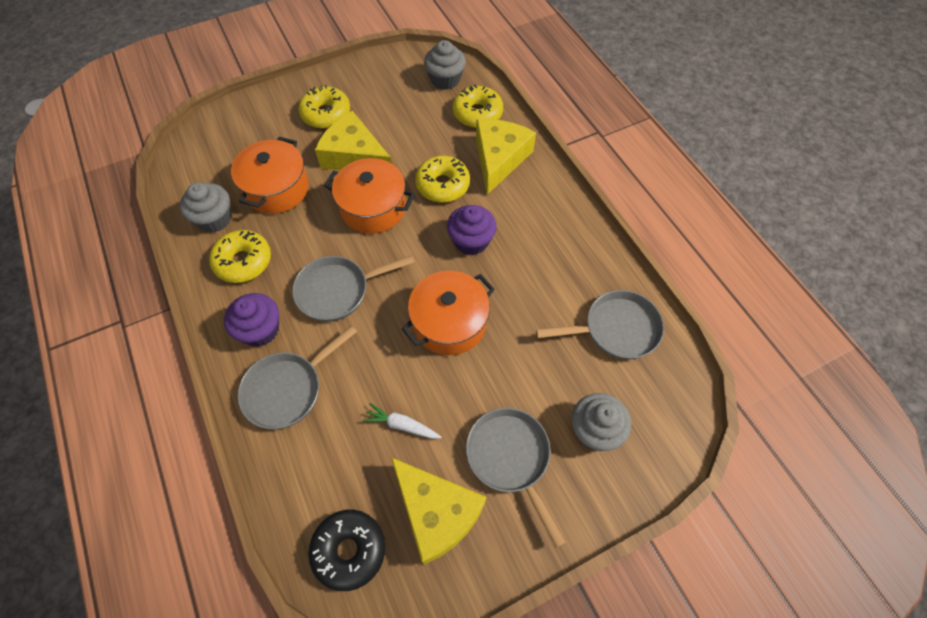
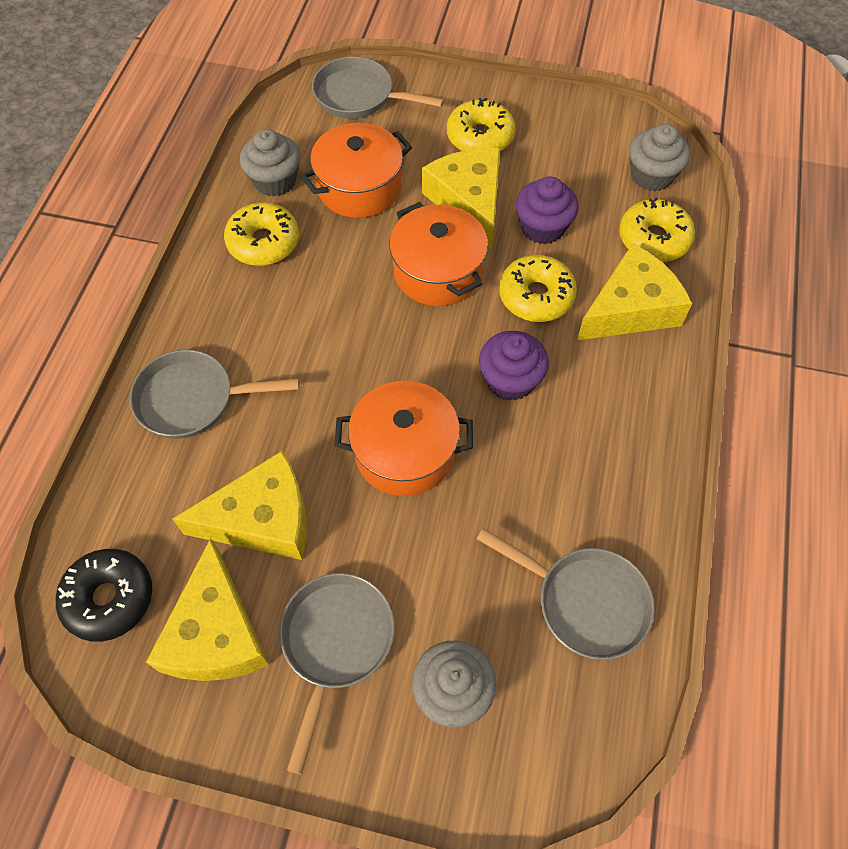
camera: 40 degrees right, 0 degrees up
purple cupcake [224,293,279,347] -> purple cupcake moved to [516,177,579,244]
grey pan [292,255,414,322] -> grey pan moved to [312,57,444,119]
white carrot [363,403,441,439] -> yellow cheese [173,451,307,560]

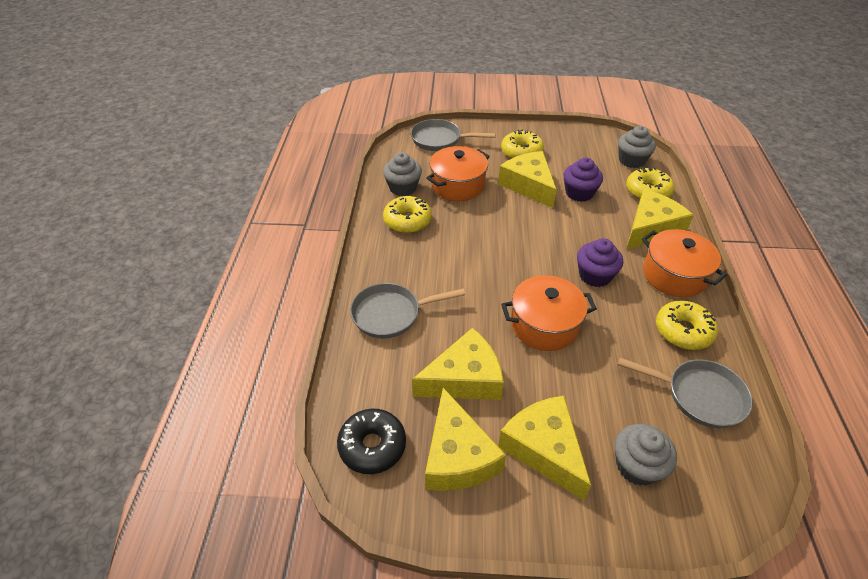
camera: 10 degrees left, 15 degrees down
grey pan [279,573,394,774] -> yellow cheese [498,396,591,500]
orange pot [389,202,488,306] -> orange pot moved to [642,229,727,297]
yellow donut [499,255,577,322] -> yellow donut moved to [656,301,718,350]

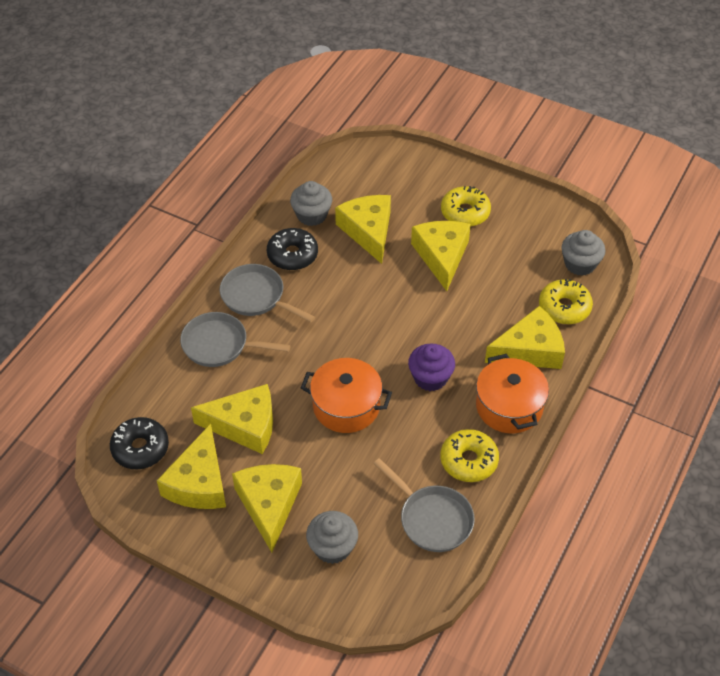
camera: 25 degrees right, 5 degrees up
yellow donut [383,196,432,233] -> black donut [267,228,318,270]
grey pan [411,119,496,151] -> grey pan moved to [220,264,315,322]
orange pot [426,146,490,201] -> yellow cheese [335,195,391,264]
purple cupcake [563,158,603,202] -> none

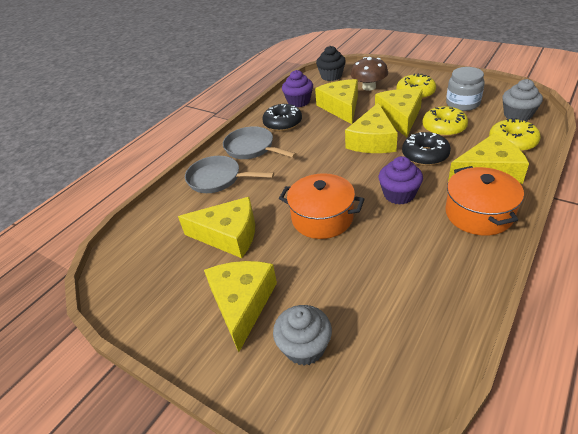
camera: 10 degrees right, 10 degrees down
black donut [110,417,169,469] -> black donut moved to [402,132,451,166]
yellow cheese [157,424,226,509] -> yellow cheese moved to [345,103,398,153]
grey cupcake [290,181,332,226] -> purple cupcake [282,70,313,107]
grey pan [373,458,475,552] -> none
yellow donut [440,429,499,482] -> yellow donut moved to [422,106,468,137]
none -> black cupcake [316,46,346,81]
none -> brown mushroom [351,57,388,91]
none -> grey jar [446,67,485,111]

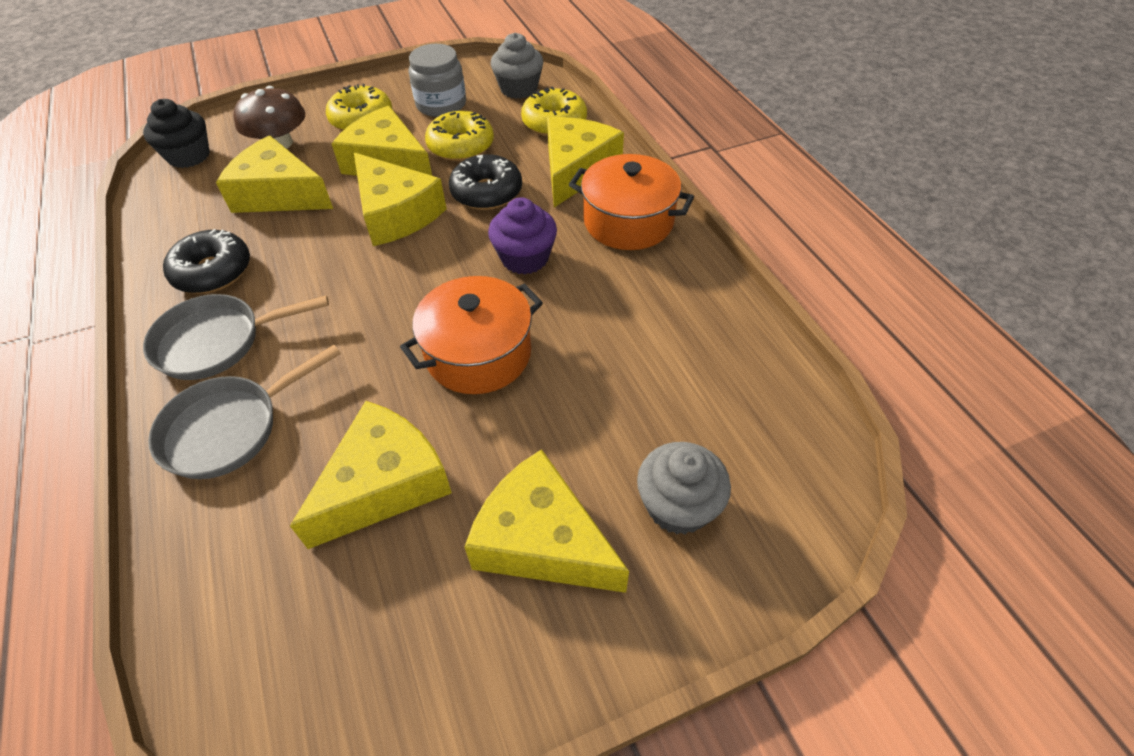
camera: 60 degrees left, 10 degrees up
purple cupcake [282,70,313,107] -> none

